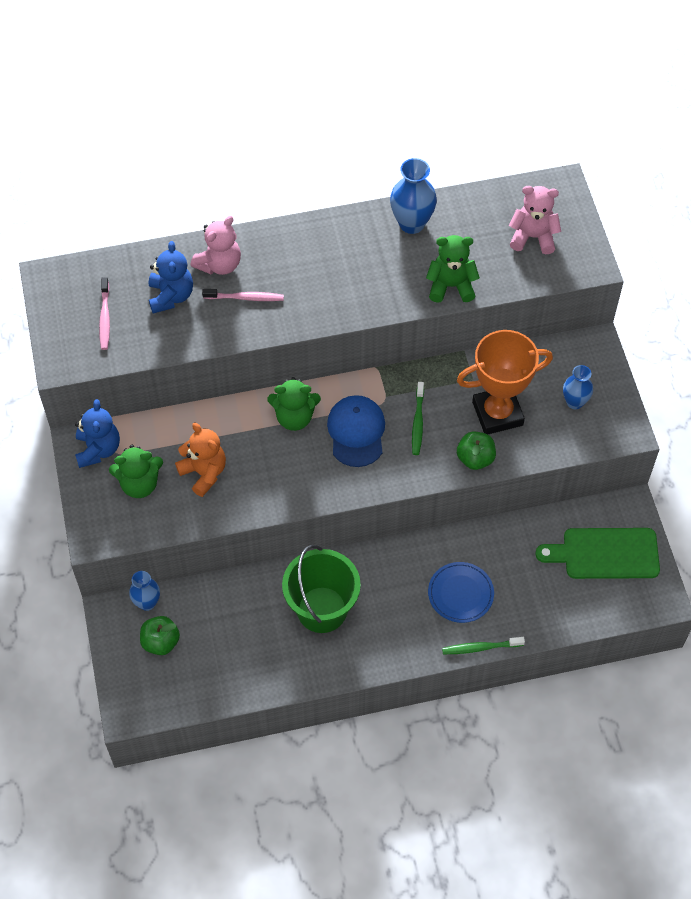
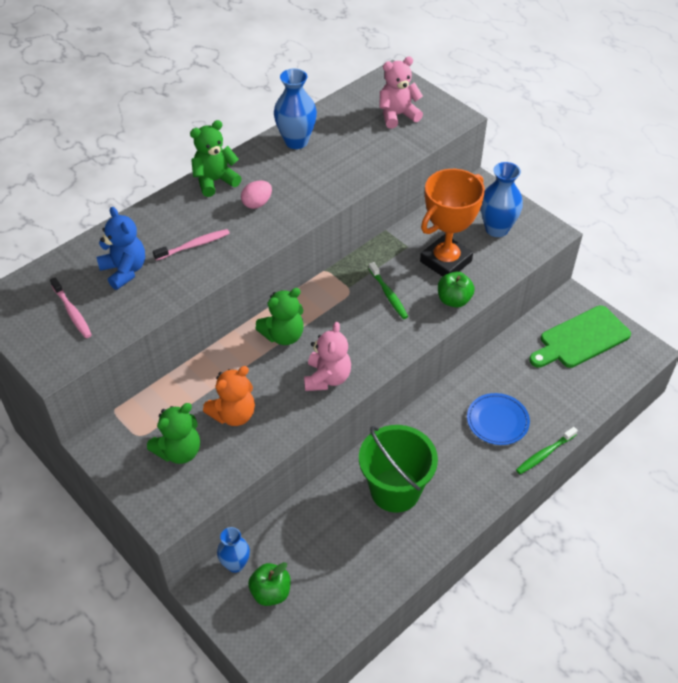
camera: 30 degrees left, 10 degrees down
blue teddy bear [75,399,120,468] -> none
orange teddy bear [175,423,226,497] -> orange teddy bear turned 120 degrees clockwise [203,366,255,426]
pink teddy bear [191,216,241,275] -> pink teddy bear moved to [304,322,351,391]
blue cap [327,395,385,467] -> none
green teddy bear [426,235,480,303] -> green teddy bear moved to [190,120,242,197]
blue vase [563,365,593,409] -> blue vase [480,162,523,237], size x1.55
none -> pink egg [241,181,272,209]

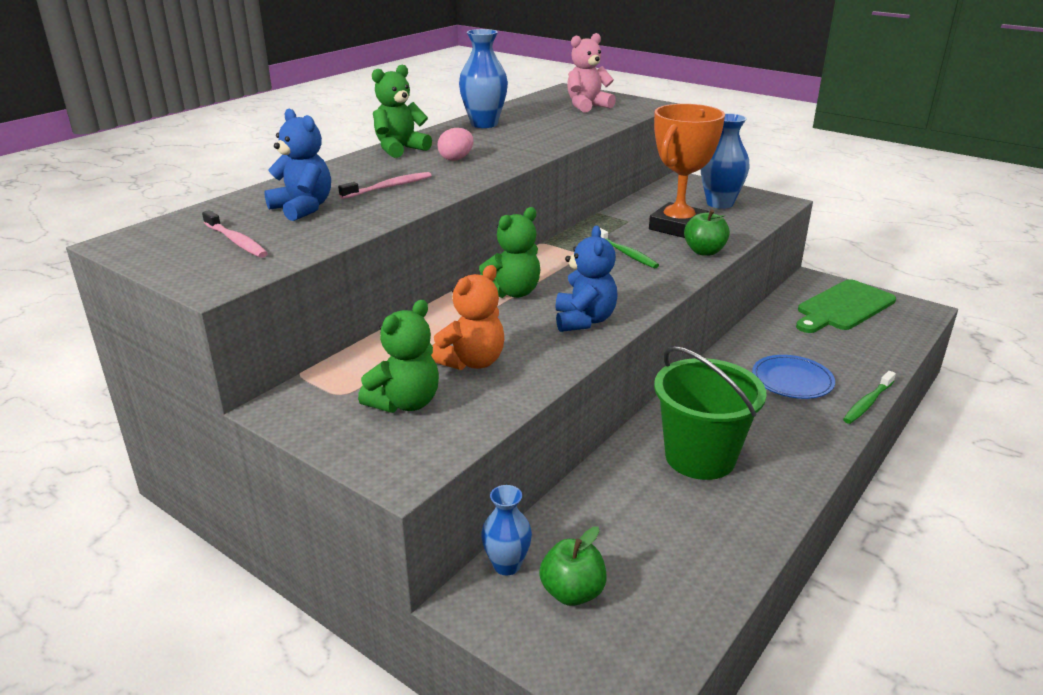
camera: 10 degrees left, 20 degrees down
pink teddy bear [304,322,351,391] -> blue teddy bear [555,226,618,332]

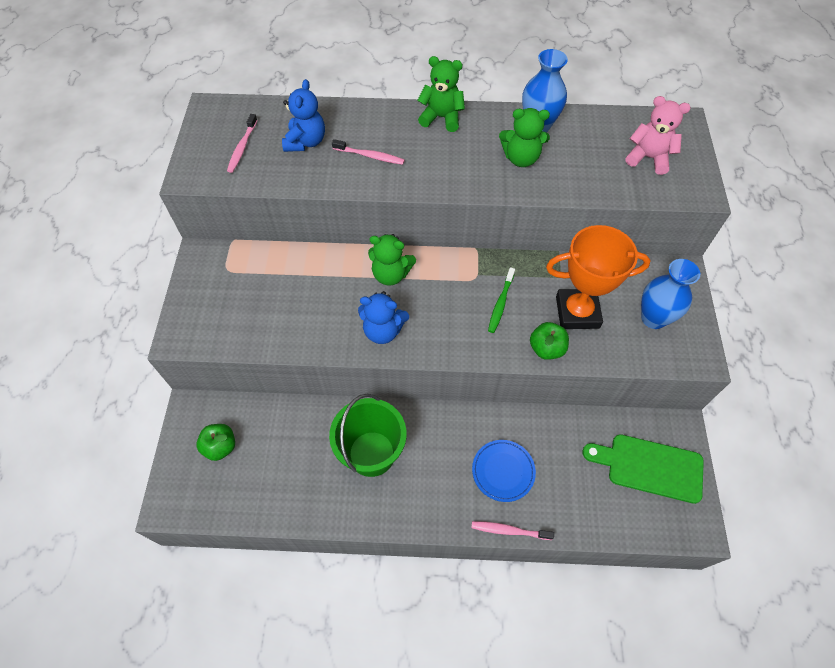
camera: 55 degrees right, 30 degrees up
green teddy bear [358,300,439,413] -> green teddy bear moved to [499,108,550,167]
orange teddy bear [431,265,504,370] -> none
pink egg [437,128,473,161] -> none
blue vase [481,485,532,575] -> none
blue teddy bear [555,226,618,332] -> blue teddy bear turned 45 degrees clockwise [358,291,409,344]
green toothbrush [843,371,896,424] -> pink toothbrush [471,521,554,540]

